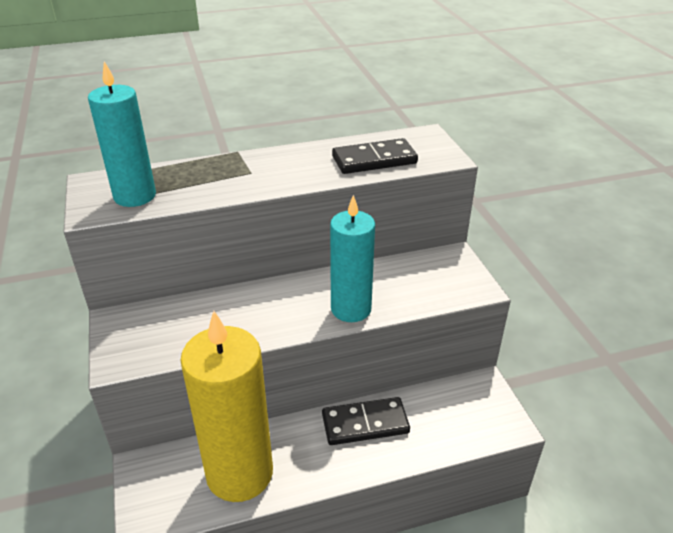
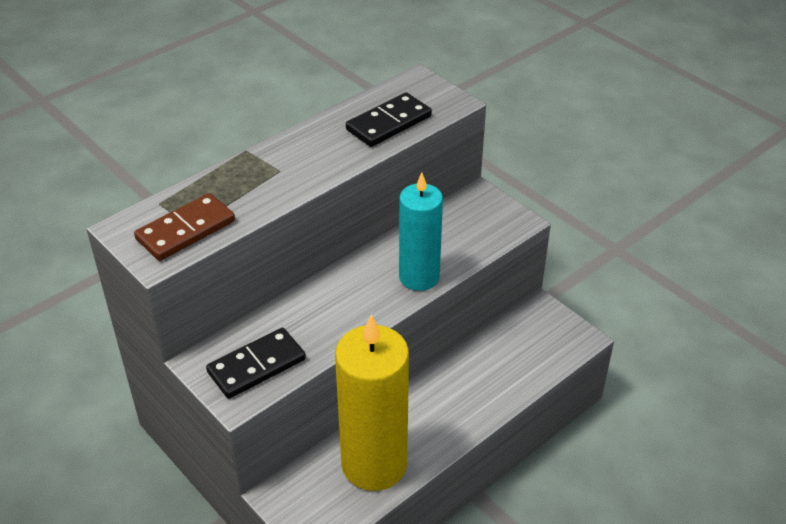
camera: 25 degrees left, 5 degrees up
turquoise candle [88,61,156,207] -> brown domino [134,193,235,261]
black domino [322,397,410,445] -> black domino moved to [206,328,306,399]

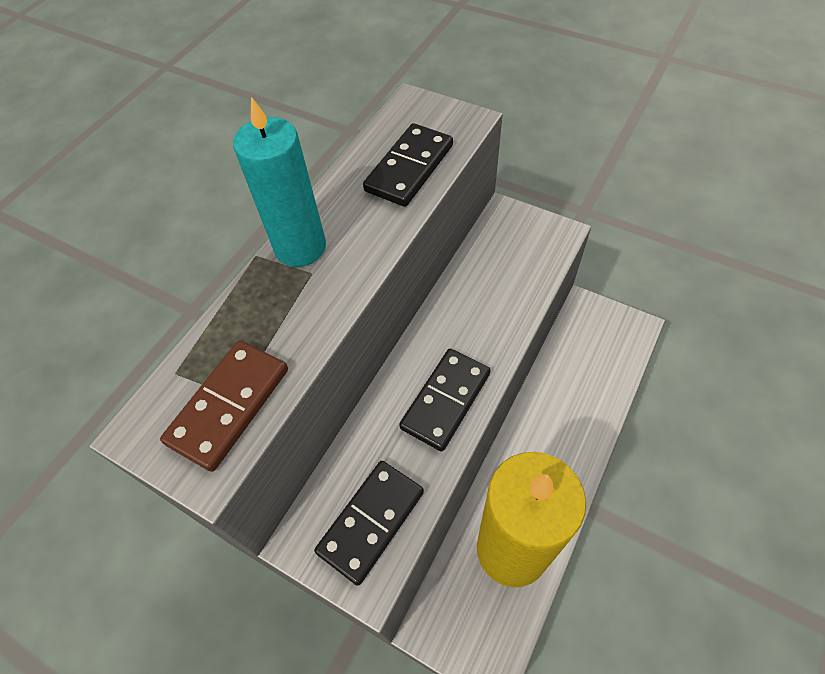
camera: 15 degrees left, 15 degrees up
turquoise candle [399,173,443,291] -> turquoise candle moved to [233,97,326,267]
none -> black domino [399,349,491,452]

